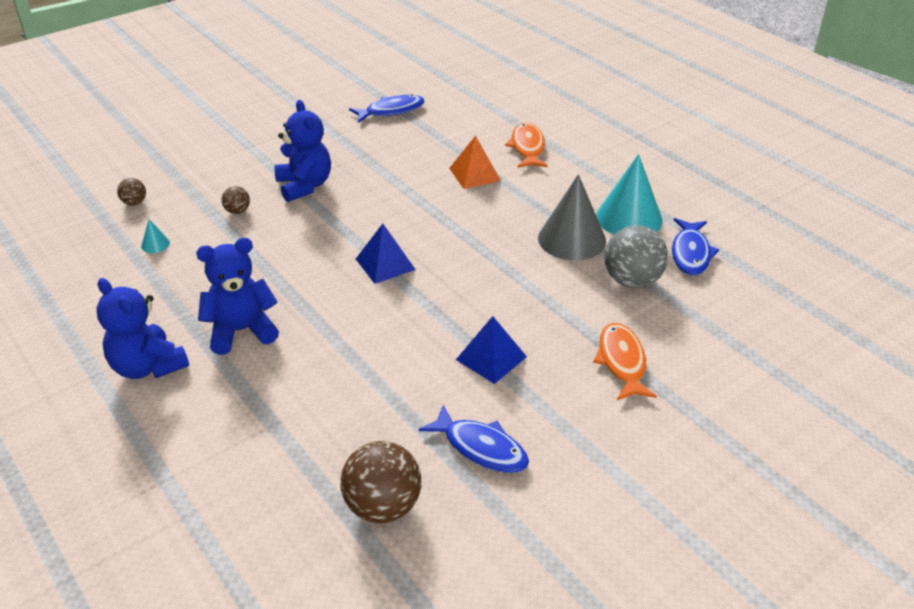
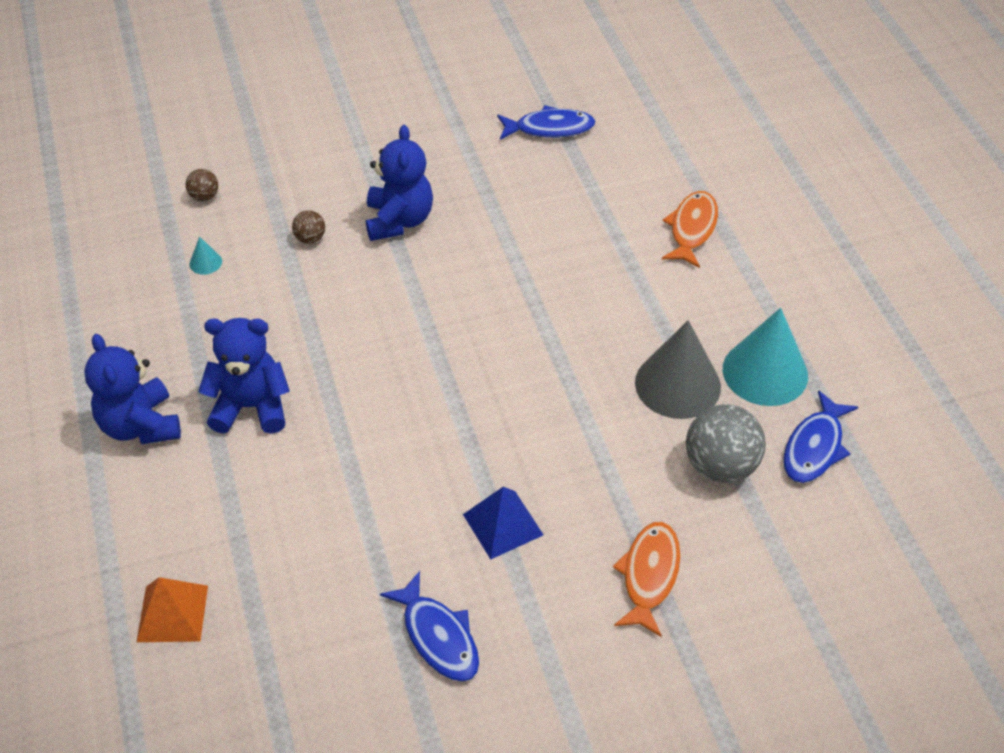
camera: 20 degrees right, 10 degrees up
brown ball [340,441,421,523] -> none
blue pyramid [356,224,416,284] -> none
orange pyramid [449,135,501,189] -> orange pyramid moved to [137,577,208,642]

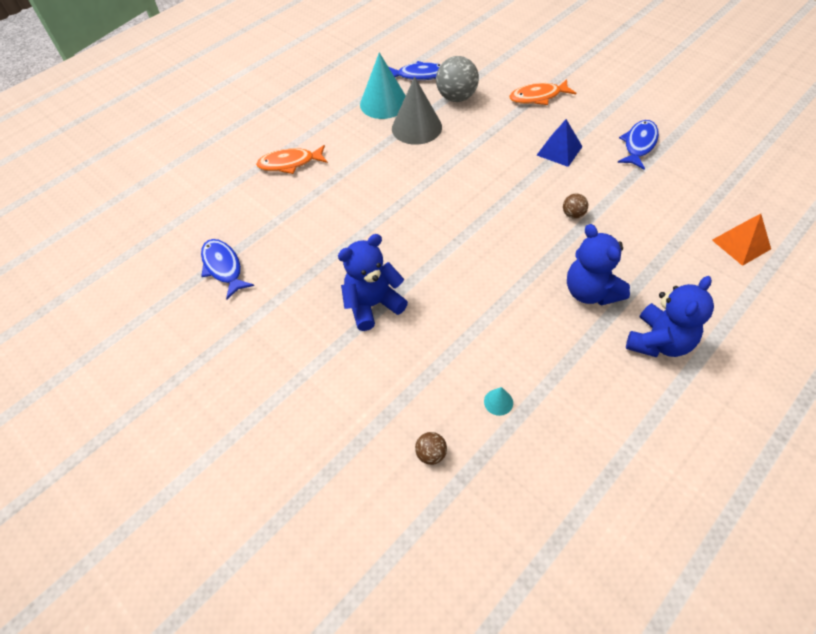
camera: 115 degrees left, 5 degrees up
brown ball [292,210,325,244] -> brown ball moved to [563,193,588,219]

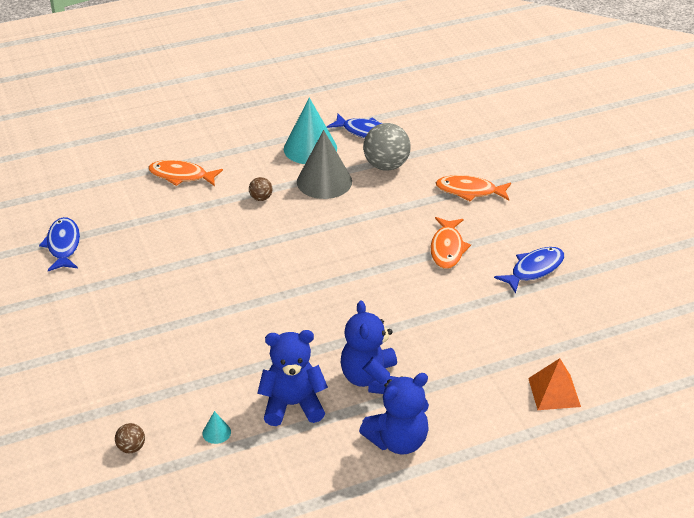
camera: 20 degrees right, 15 degrees down
blue teddy bear [338,234,408,331] -> blue teddy bear moved to [257,330,328,426]
blue pyramid [537,119,583,167] -> orange fish [431,217,471,269]
brown ball [563,193,588,219] -> brown ball moved to [249,177,272,201]

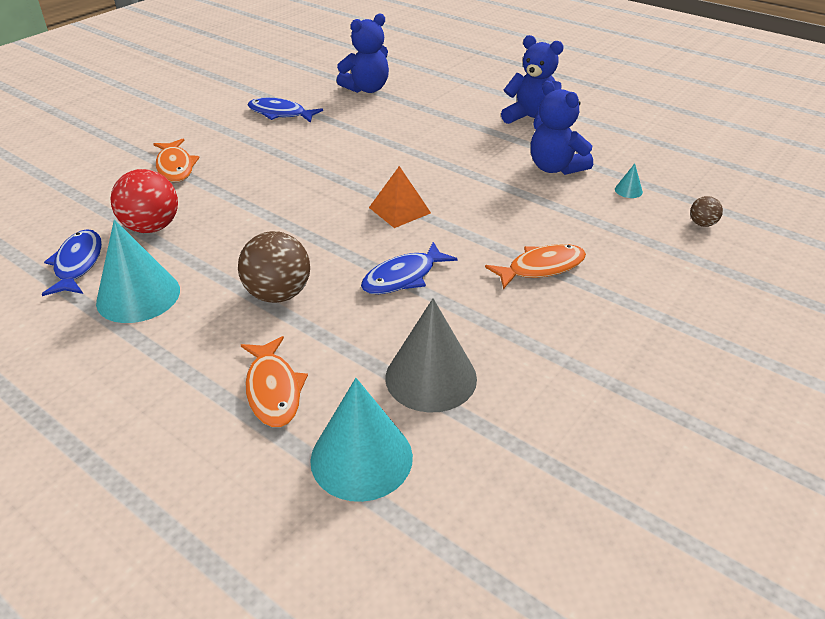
camera: 120 degrees left, 0 degrees up
blue fish [39,217,80,271] -> blue fish moved to [361,242,458,294]
brown ball [249,177,272,201] -> brown ball [238,231,310,303], size x2.04
grey cone [297,130,352,199] -> grey cone moved to [385,298,477,413]
blue teddy bear [341,301,398,394] -> blue teddy bear moved to [337,13,389,93]
grey ball [363,123,411,171] -> red ball [110,169,178,233]
orange fish [431,217,471,269] -> orange fish moved to [485,244,586,289]
orange pyramid [528,358,581,410] -> orange pyramid moved to [369,166,431,228]
none -> turquoise cone [310,378,413,502]

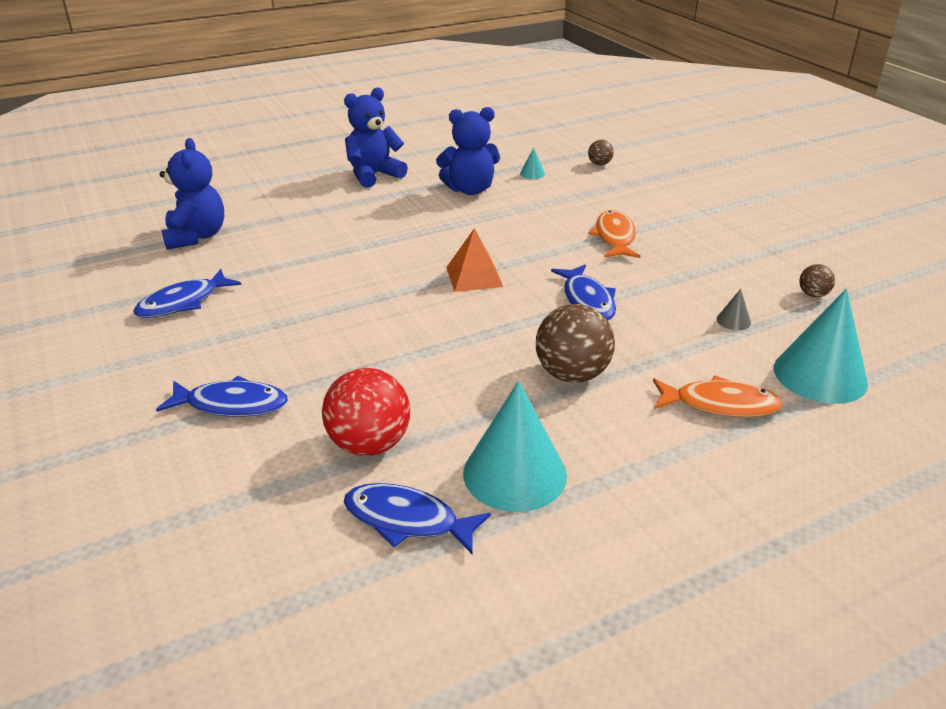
camera: 65 degrees left, 5 degrees down
orange fish [154,138,200,182] -> blue fish [156,376,288,417]
grey cone [385,298,477,413] -> grey cone [717,289,751,330], size x0.41
none -> brown ball [799,264,835,297]

